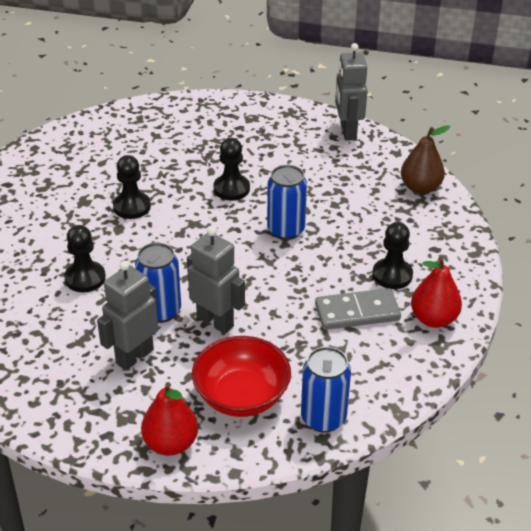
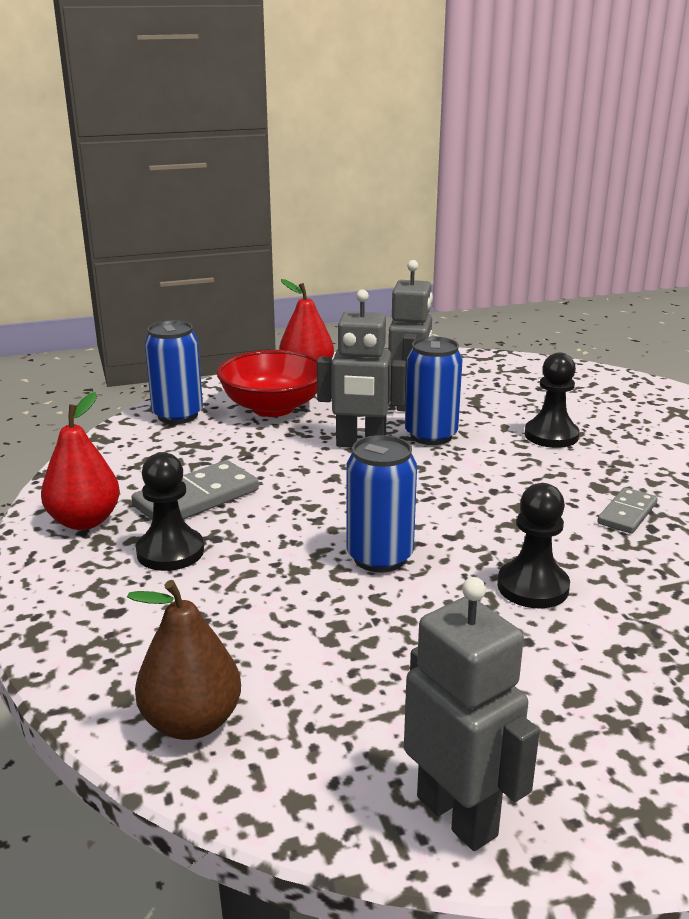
camera: 150 degrees right, 15 degrees down
black pawn [113,155,151,219] -> grey domino [597,487,658,534]

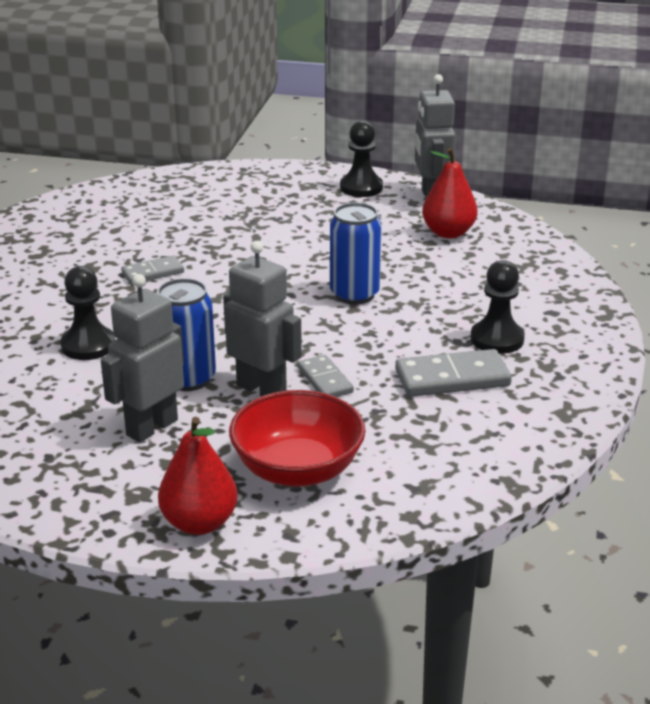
camera: 150 degrees left, 5 degrees up
red pear [41,392,120,530] -> red pear moved to [422,148,478,238]
brown pear [127,580,241,740] -> none
blue can [145,320,203,424] -> none
black pawn [497,483,570,608] -> black pawn moved to [340,120,383,197]
none -> grey domino [298,355,354,397]

